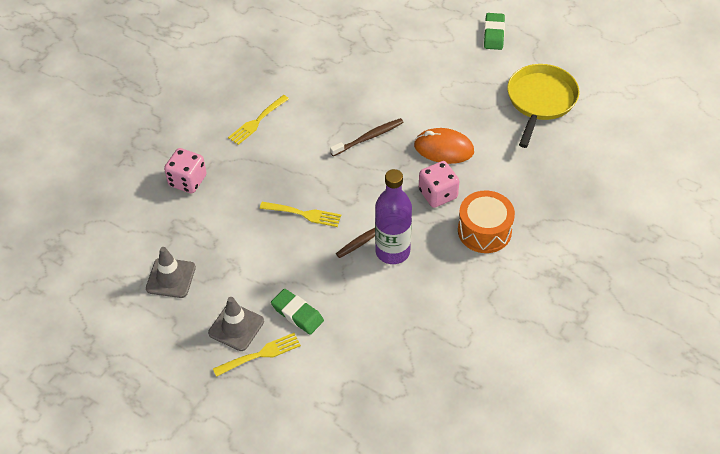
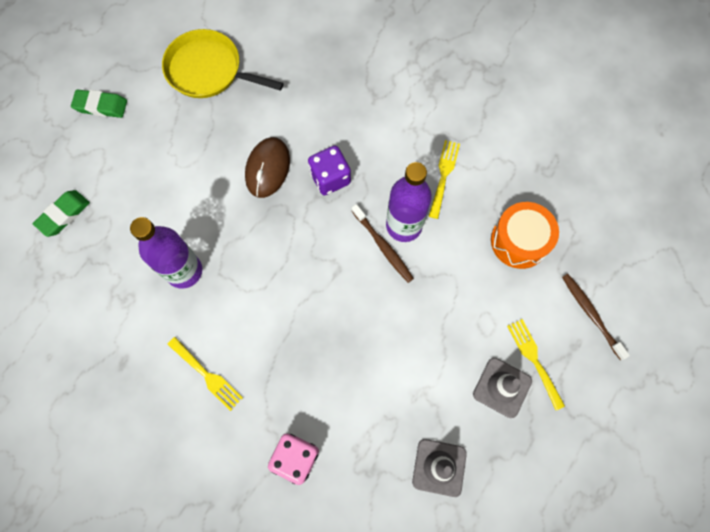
camera: 90 degrees left, 20 degrees up
yellow fork [260,202,341,227] -> yellow fork moved to [429,140,460,219]
green eraser [271,289,324,335] -> green eraser moved to [33,190,90,237]
brown toothbrush [330,118,404,156] -> brown toothbrush moved to [562,274,630,360]
orange mouse [414,128,474,164] -> brown mouse [245,137,290,198]
pink dice [419,161,459,208] -> purple dice [308,146,351,195]
orange drum [458,190,515,253] -> orange drum moved to [491,202,559,269]
none -> purple bottle [130,217,202,289]

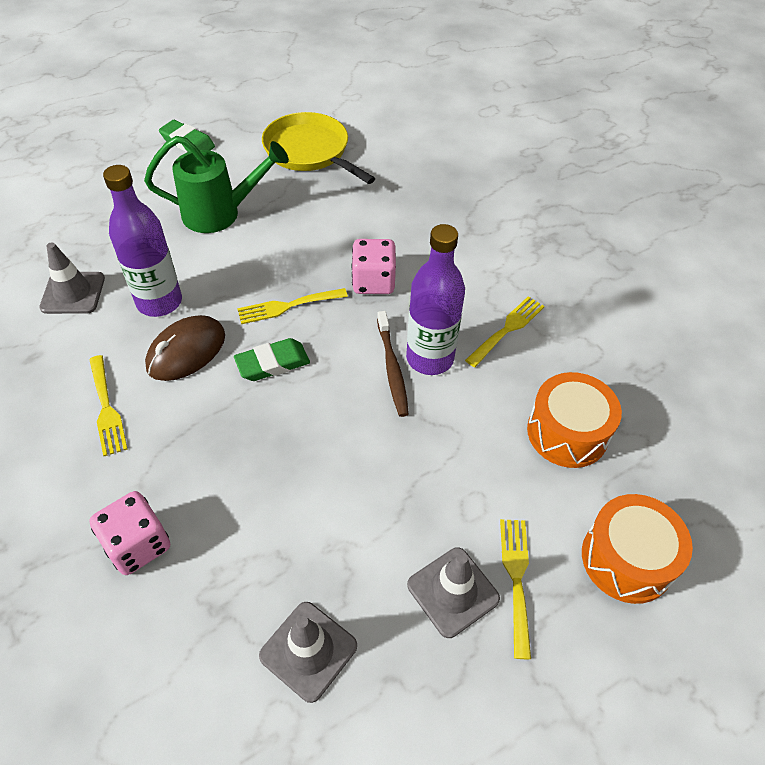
camera: 25 degrees right, 20 degrees down
green eraser [33,190,90,237] -> green eraser moved to [234,338,310,381]
brown mouse [245,137,290,198] -> brown mouse moved to [145,315,225,381]
purple dice [308,146,351,195] -> pink dice [351,239,396,294]
brown toothbrush [562,274,630,360] -> orange drum [582,494,693,604]
none -> grey traffic cone [39,242,105,314]
none -> green watering can [144,136,289,233]
none -> yellow fork [237,288,348,324]

